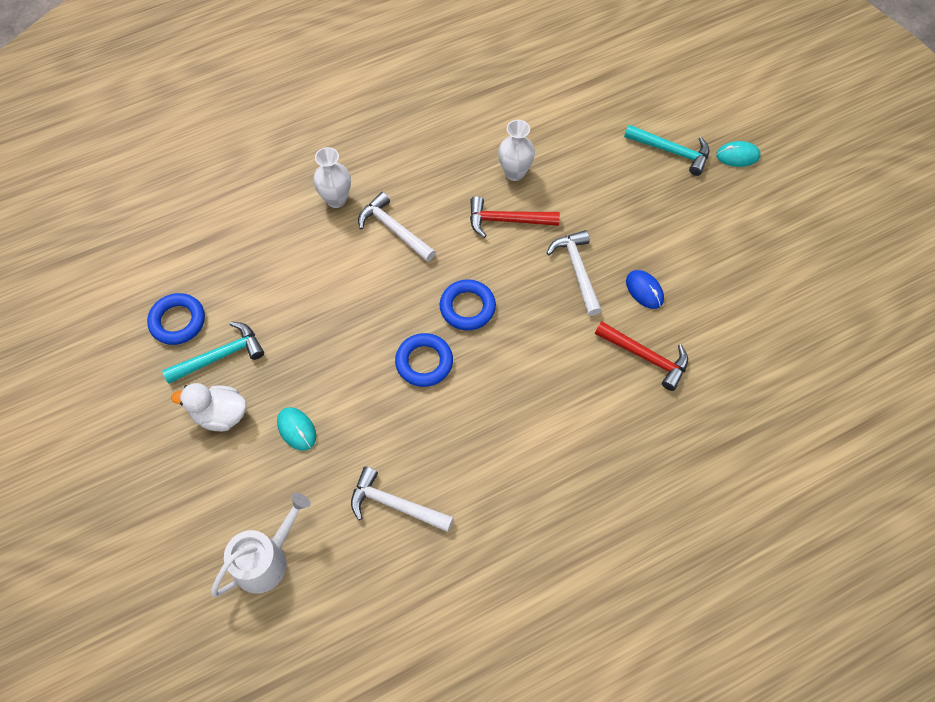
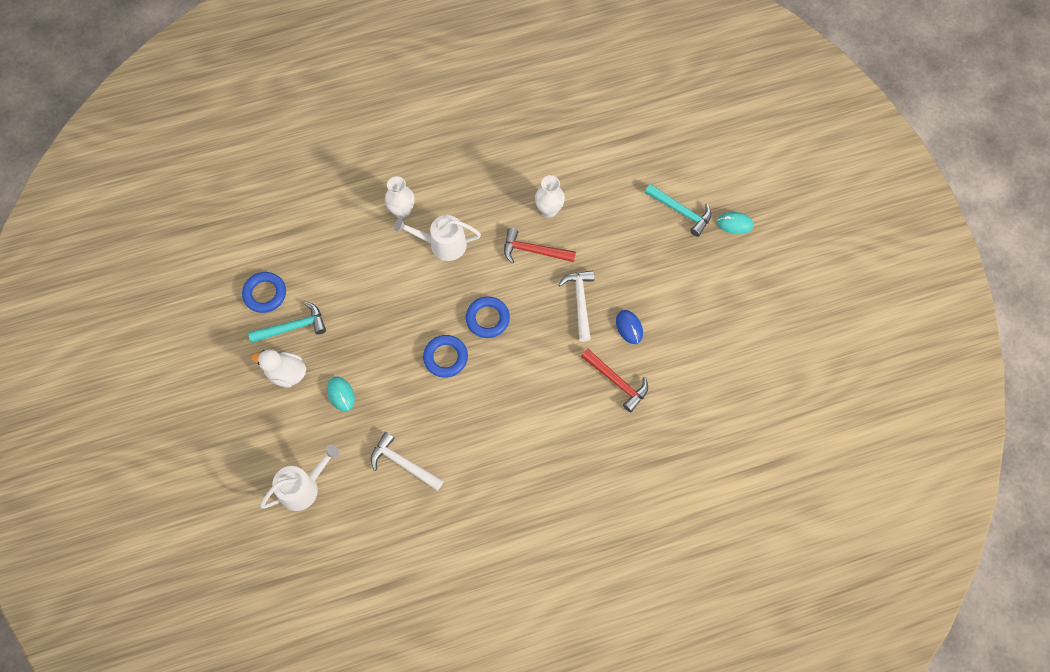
camera: 10 degrees right, 5 degrees up
white hammer [358,192,436,262] -> white watering can [394,215,481,261]

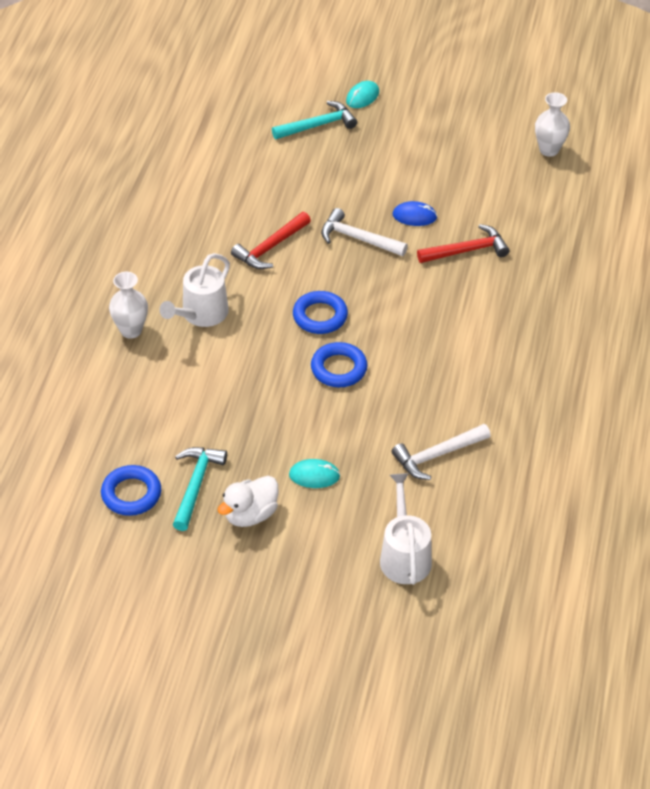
camera: 60 degrees left, 20 degrees down
white vase [535,175,565,218] -> white vase moved to [535,92,570,157]

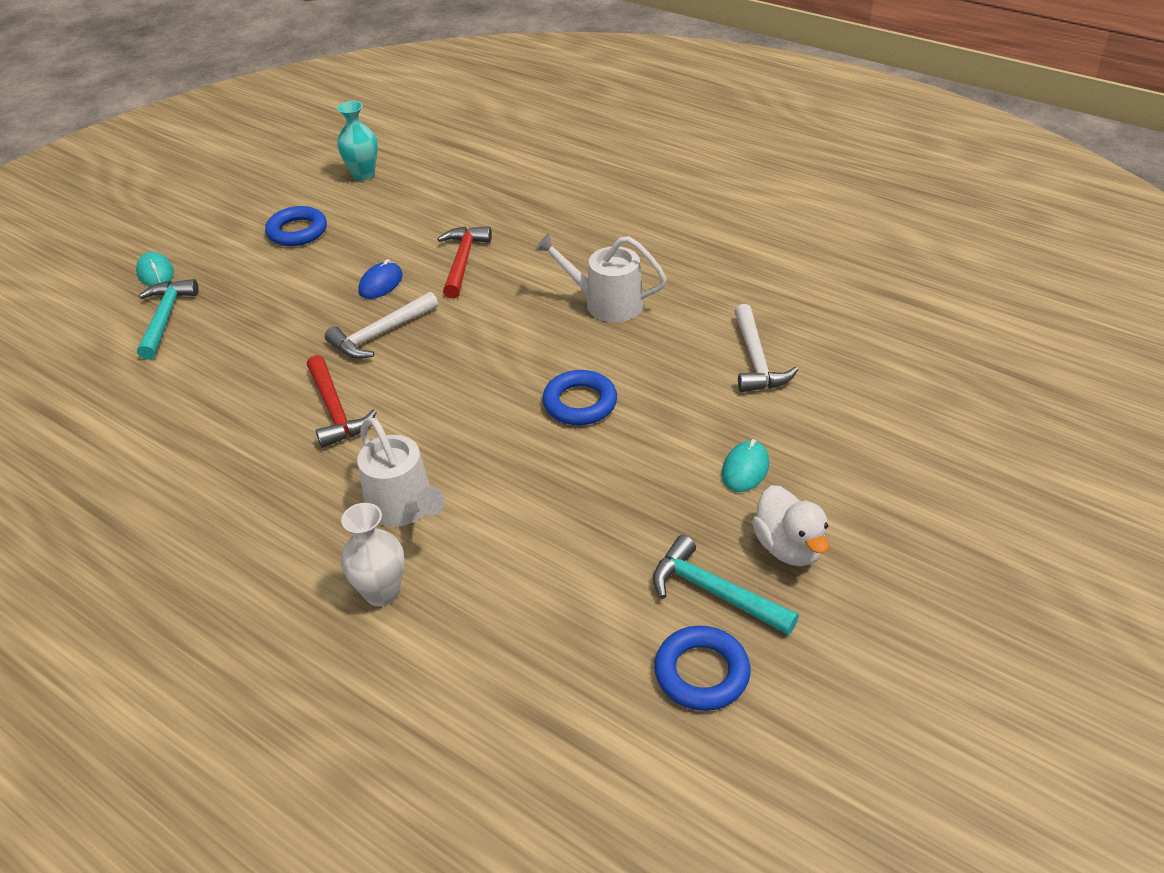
camera: 65 degrees left, 5 degrees down
blue ring [293,291,348,334] -> blue ring moved to [265,206,327,246]
white watering can [380,473,432,585] -> white watering can moved to [535,233,667,322]
white vase [535,92,570,157] -> turquoise vase [337,101,378,181]

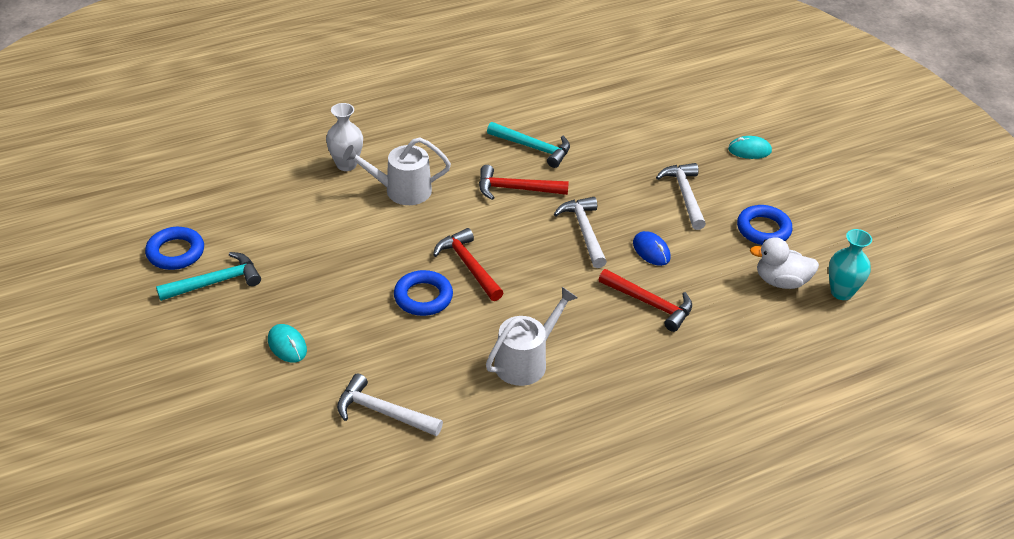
camera: 115 degrees right, 0 degrees up
turquoise hammer [137,279,199,360] -> turquoise hammer moved to [487,122,570,168]
white duck [752,485,829,566] -> white duck moved to [750,237,819,289]
none -> red hammer [433,228,503,301]
none -> white hammer [656,163,706,230]

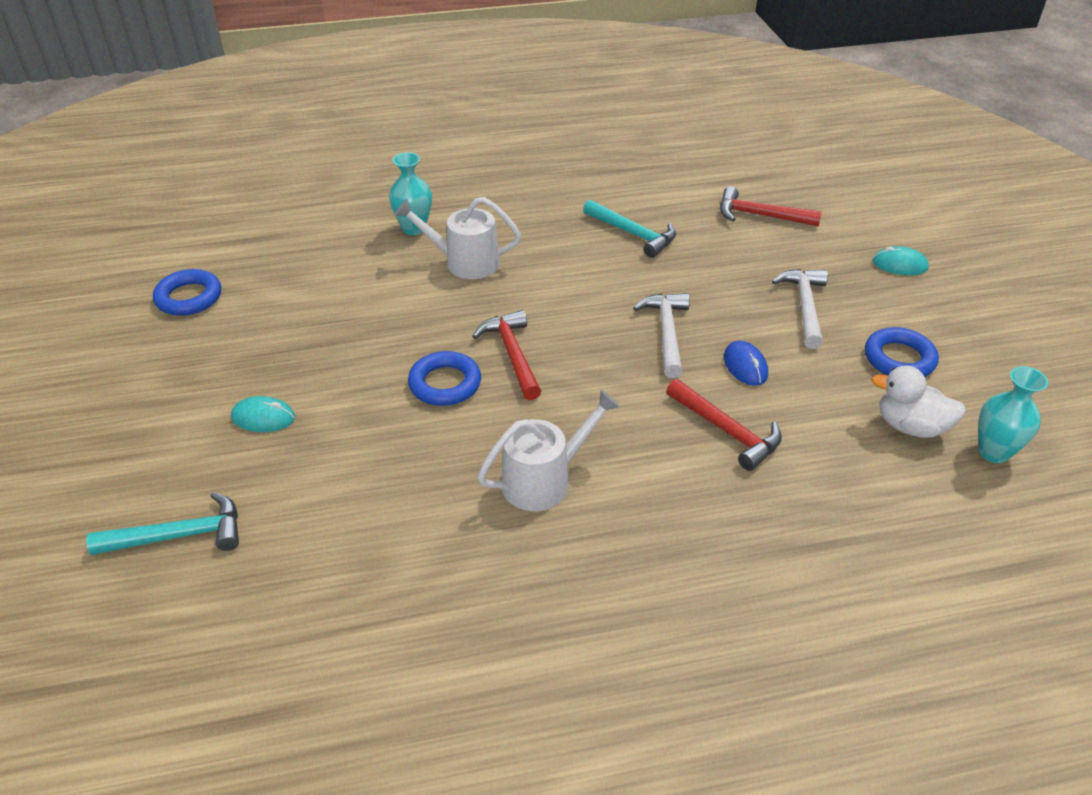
camera: 15 degrees right, 0 degrees up
turquoise hammer [156,252,261,301] -> turquoise hammer moved to [86,492,239,555]
turquoise mouse [268,324,307,363] -> turquoise mouse turned 60 degrees counterclockwise [231,396,295,432]
white vase [326,103,363,171] -> turquoise vase [389,152,432,235]
white hammer [337,373,443,436] -> none
red hammer [479,165,569,200] -> red hammer moved to [720,186,822,227]

